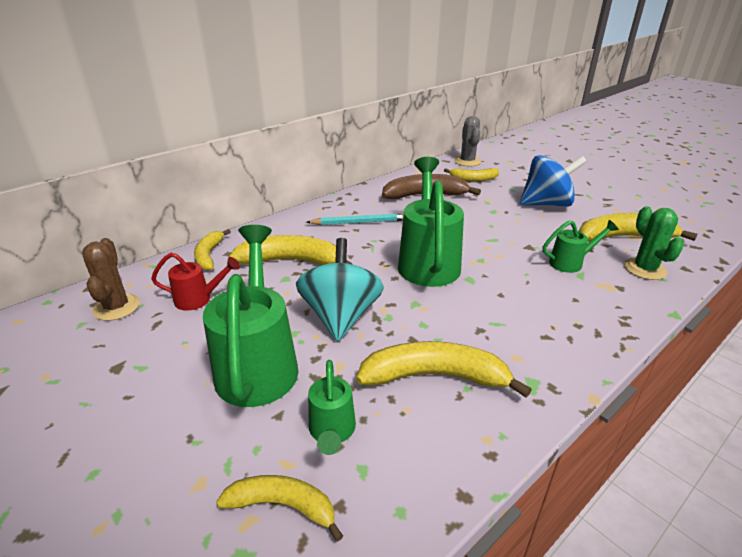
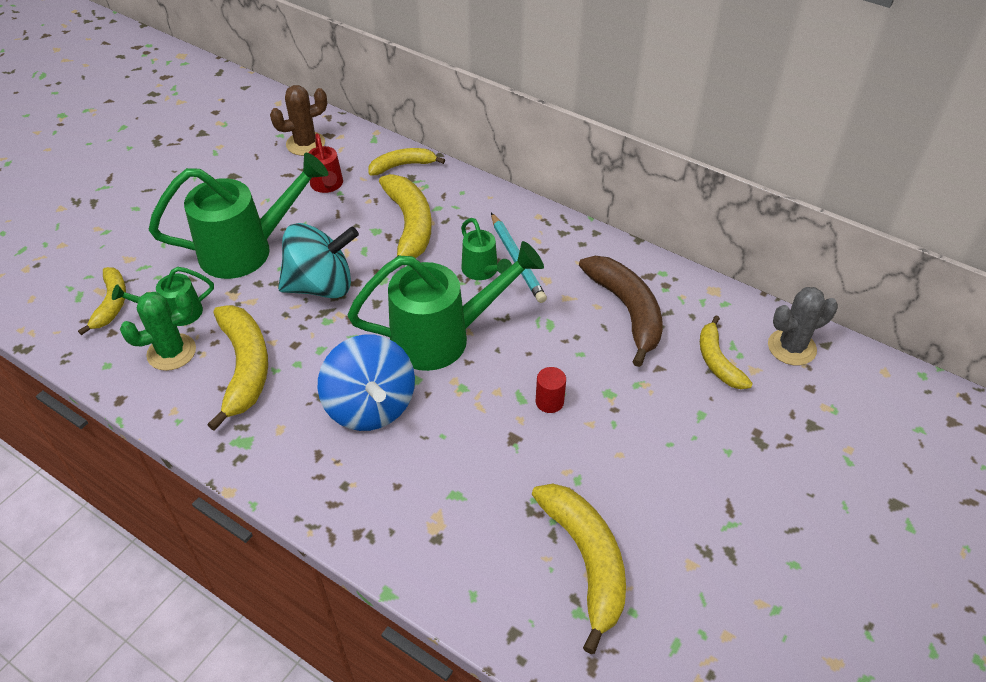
camera: 75 degrees right, 15 degrees up
blue spinning top [520,155,587,207] -> blue spinning top moved to [318,335,415,431]
green watering can [542,220,618,273] -> green watering can moved to [461,218,512,280]
green cactus [624,206,684,280] -> green cactus moved to [120,292,196,371]
none -> red cylinder [536,367,566,413]

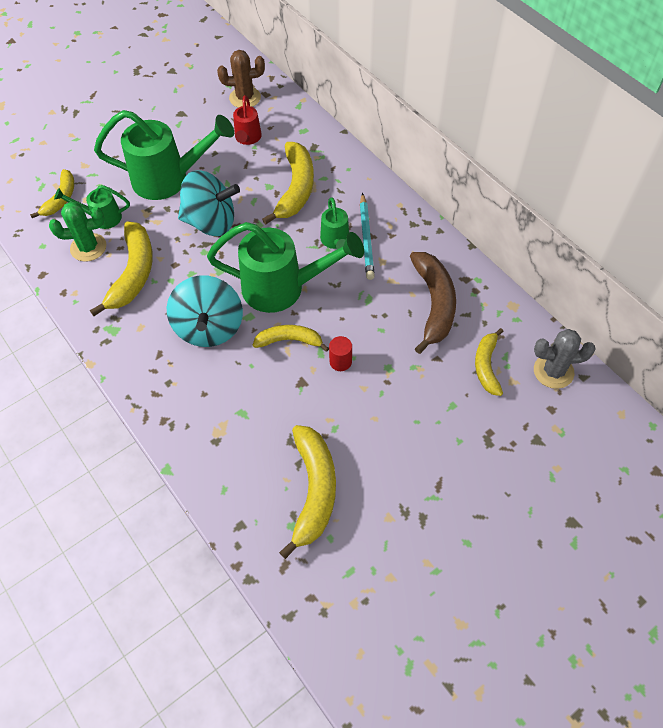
camera: 20 degrees right, 10 degrees up
blue spinning top [318,335,415,431] -> turquoise spinning top [167,275,243,347]
yellow banana [369,148,445,176] -> yellow banana moved to [253,325,329,352]

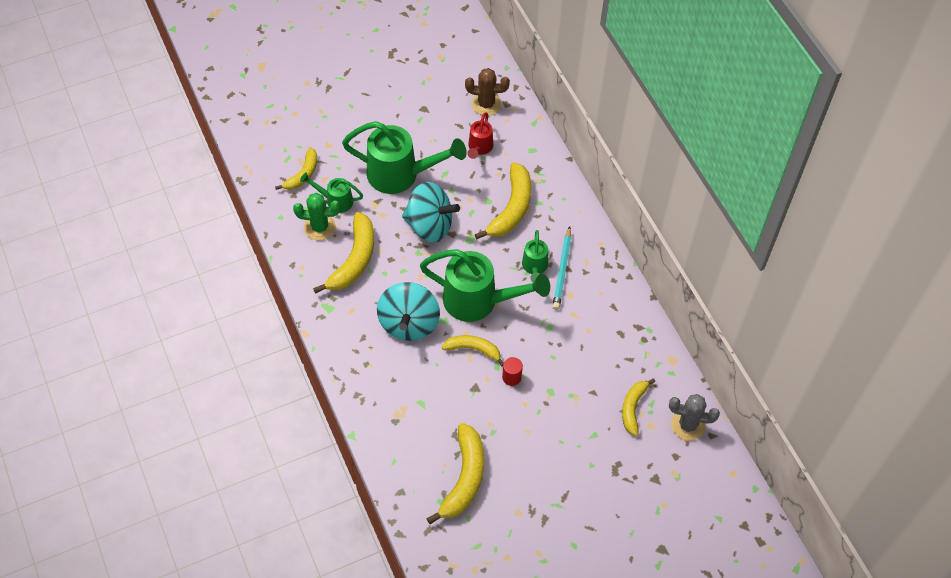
camera: 10 degrees right, 0 degrees up
brown banana [410,252,456,354] -> none

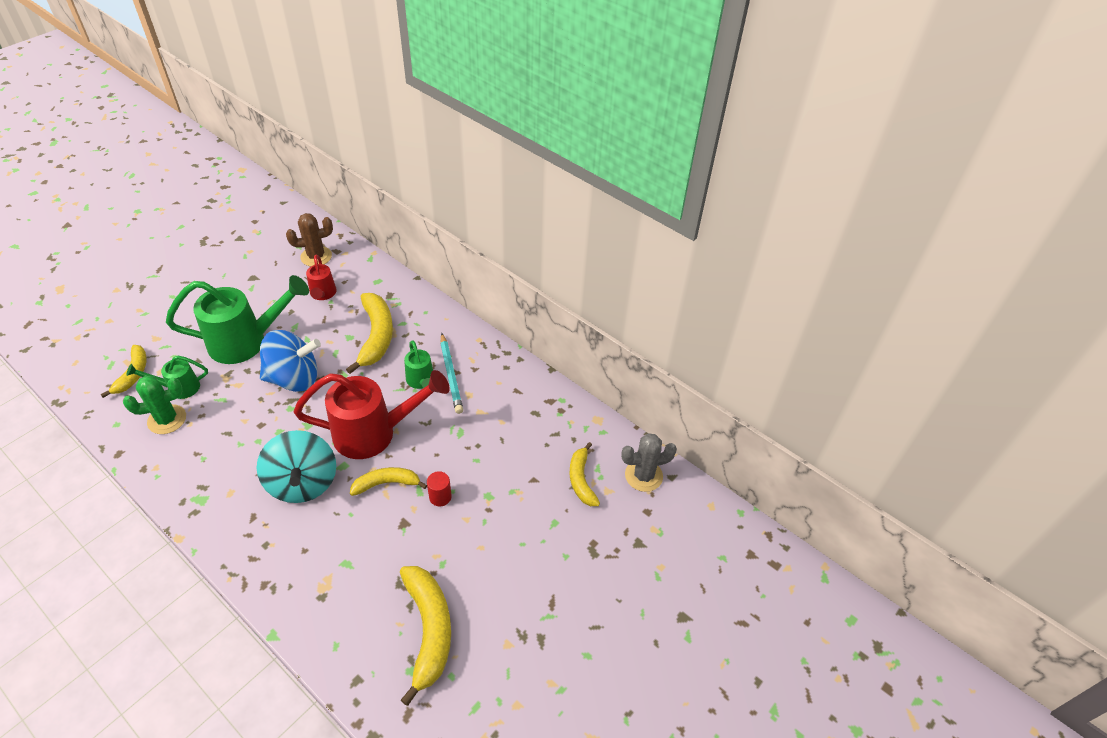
camera: 25 degrees left, 10 degrees down
yellow banana [313,212,374,294] -> none
turquoise spinning top [402,182,460,242] -> blue spinning top [260,330,321,392]
green watering can [420,249,550,322] -> red watering can [294,370,450,459]

